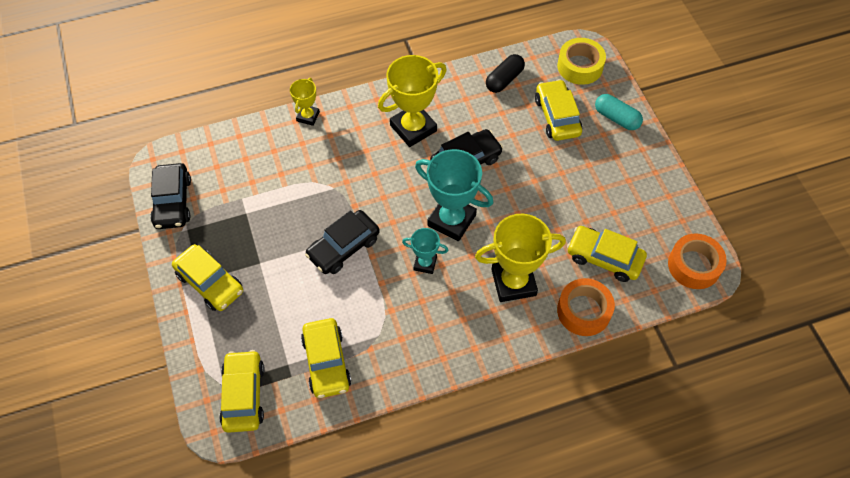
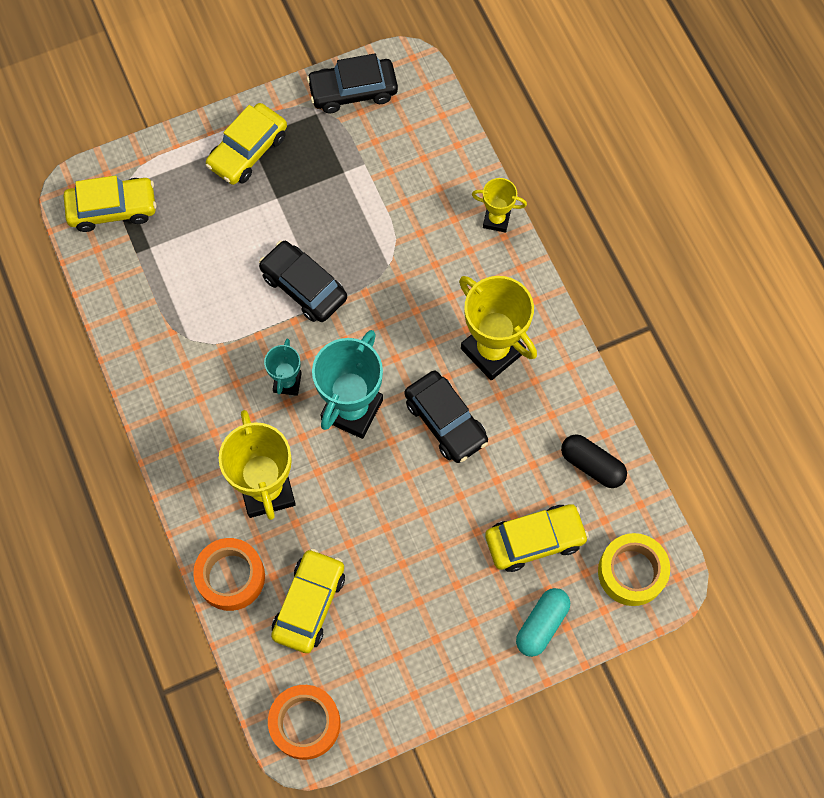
camera: 85 degrees right, 10 degrees up
yellow car [301,318,351,398] -> none

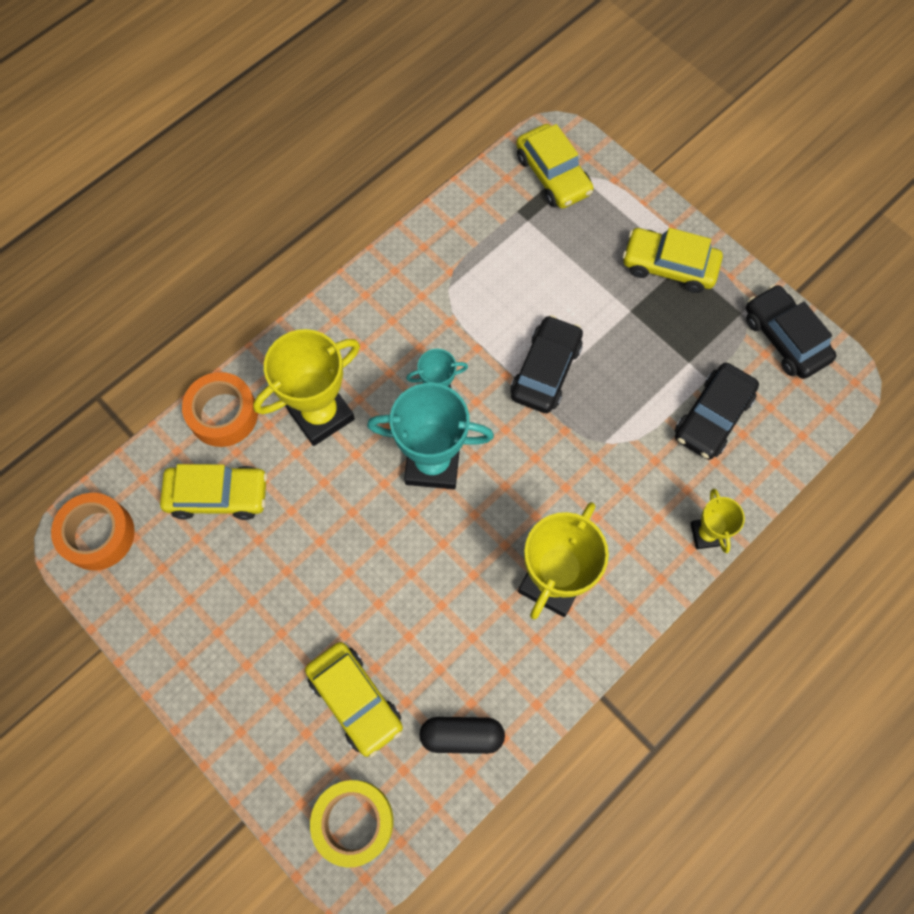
camera: 70 degrees right, 0 degrees up
black car [405,371,488,463] -> black car moved to [675,363,759,460]
turquoise capsule [516,588,570,657] -> none
black capsule [561,434,627,488] -> black capsule turned 75 degrees clockwise [419,717,505,754]

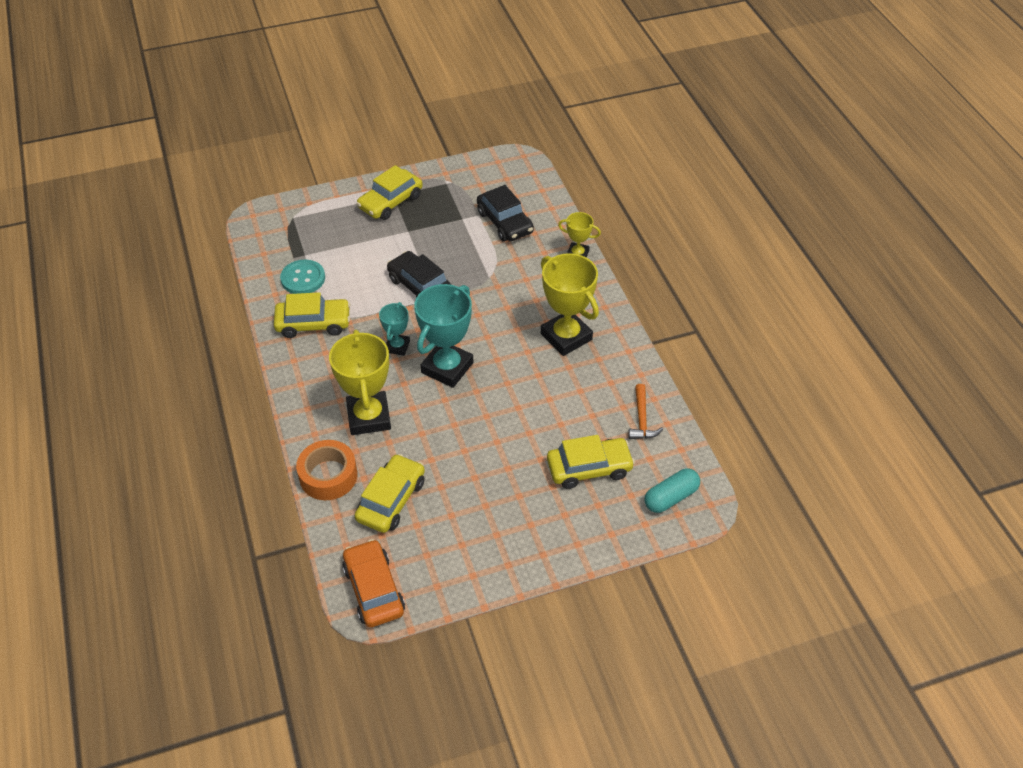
camera: 65 degrees left, 20 degrees down
orange tape [51,493,135,570] -> orange car [342,539,405,627]
yellow tape [310,780,393,868] -> turquoise capsule [644,468,700,513]
black capsule [419,717,505,754] -> orange hammer [628,384,663,439]
yellow car [516,124,594,209] -> yellow car moved to [274,292,350,338]
black car [746,285,837,379] -> none
none -> turquoise button [280,260,325,294]

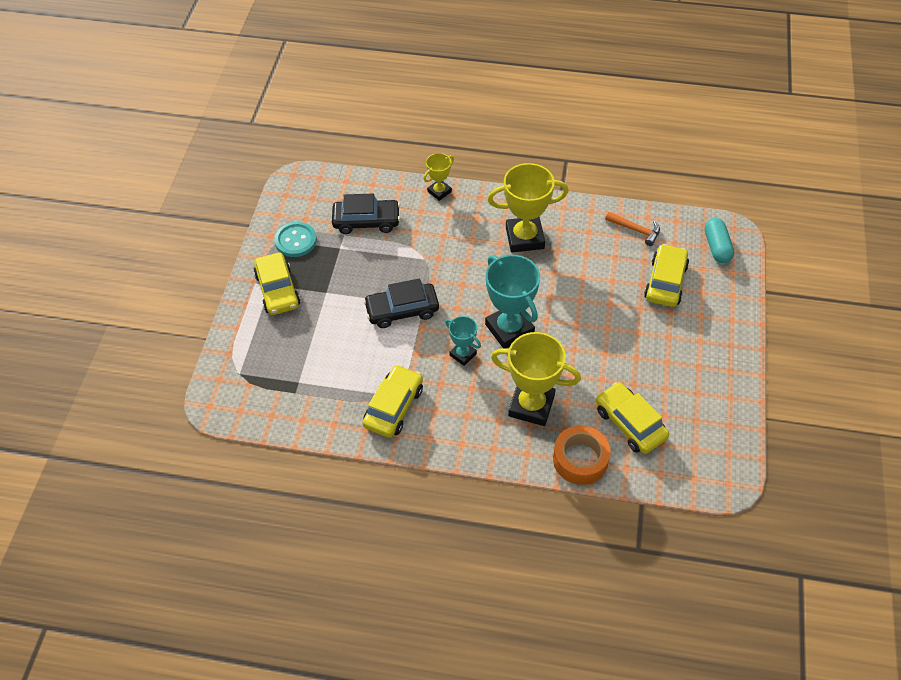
camera: 60 degrees left, 5 degrees up
turquoise button [280,260,325,294] -> turquoise button moved to [274,222,317,257]
orange car [342,539,405,627] -> none

